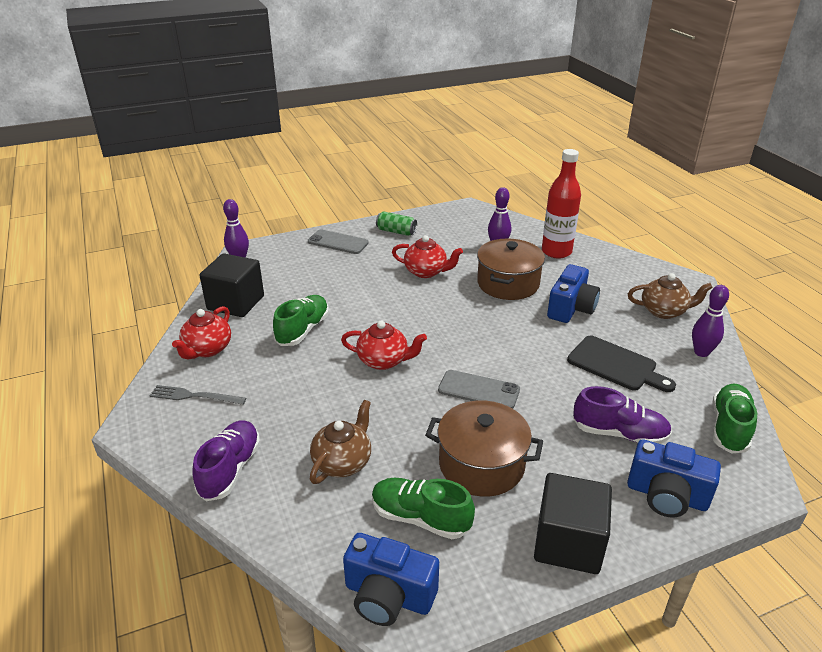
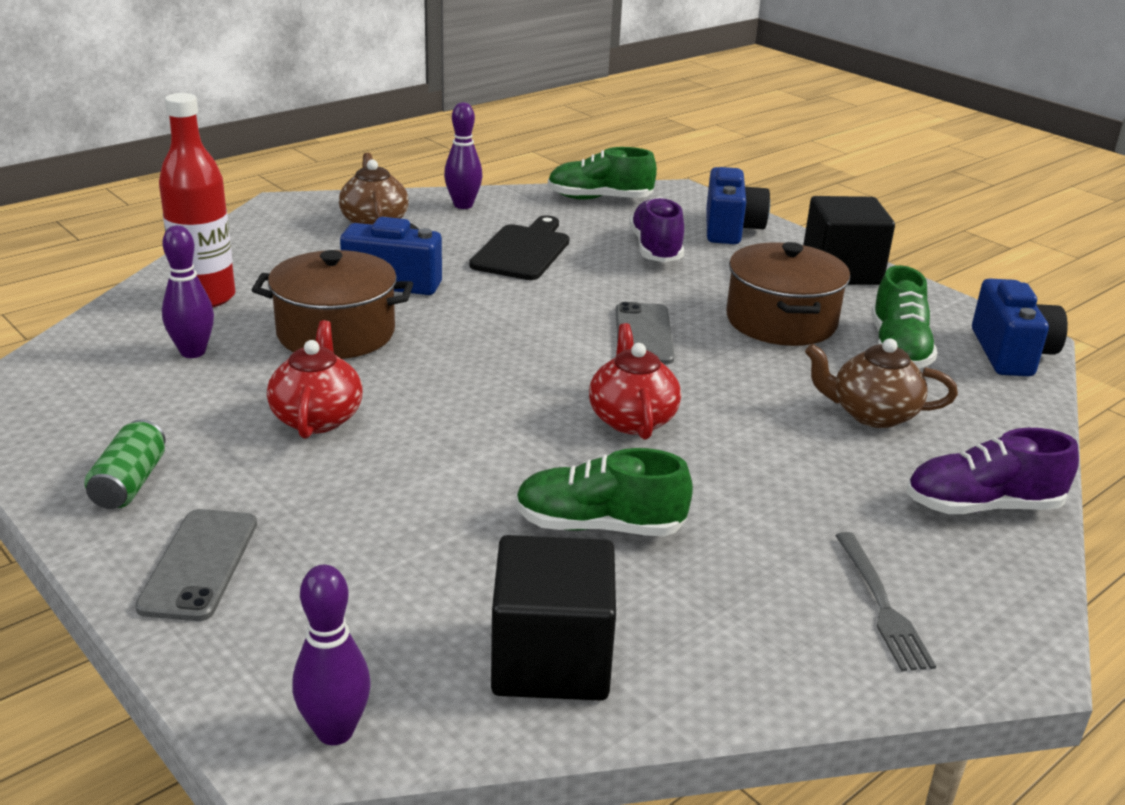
camera: 110 degrees left, 5 degrees down
red teapot [172,306,231,360] -> none

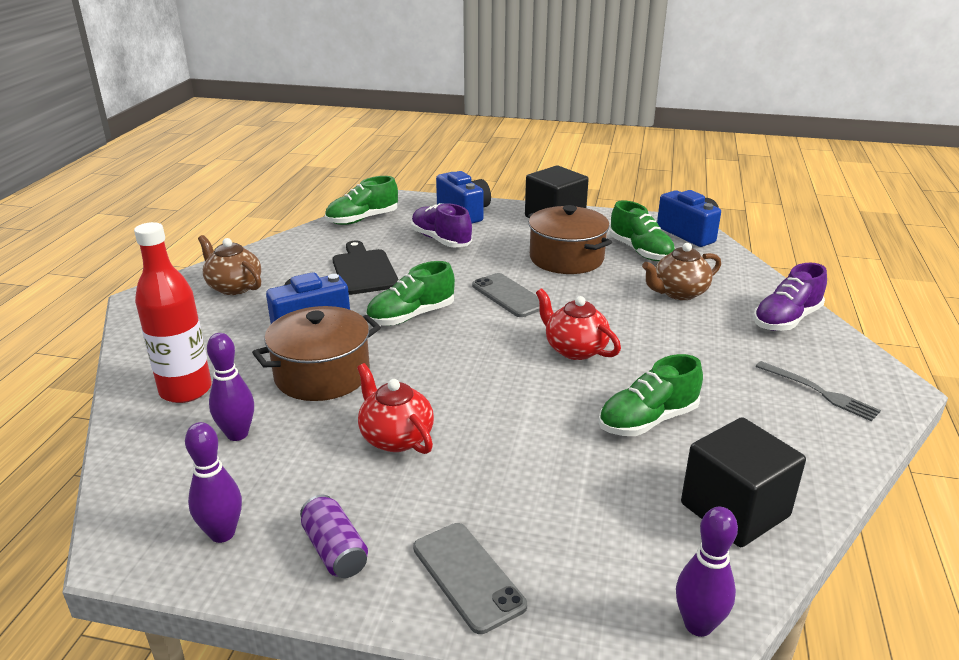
camera: 35 degrees left, 0 degrees up
green can [84,419,165,509] -> purple can [300,495,368,578]
purple bowling pin [444,102,482,209] -> purple bowling pin moved to [185,422,242,543]
none -> green shoe [366,261,455,326]

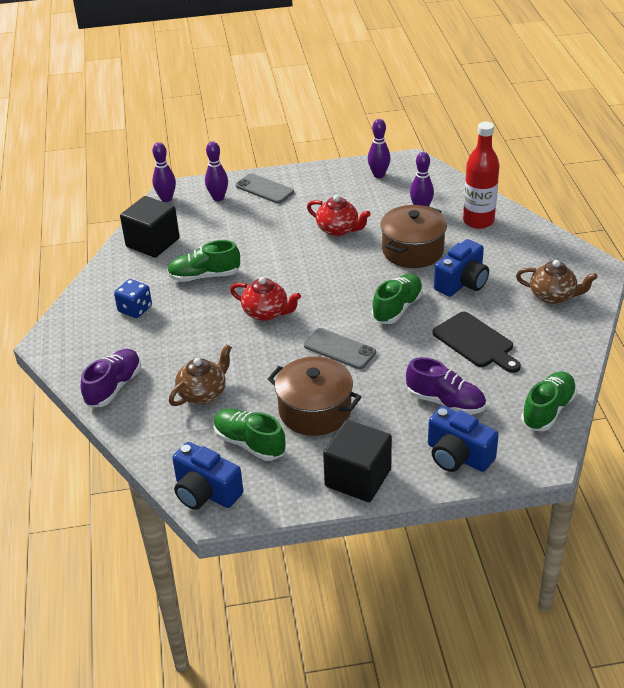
camera: 160 degrees right, 10 degrees up
purple can [300,495,368,578] -> none
green shoe [598,354,703,436] -> green shoe turned 135 degrees counterclockwise [167,240,240,282]
grey fork [756,361,881,421] -> none
none -> blue dice [114,279,152,318]
none -> purple bowling pin [205,141,228,201]

